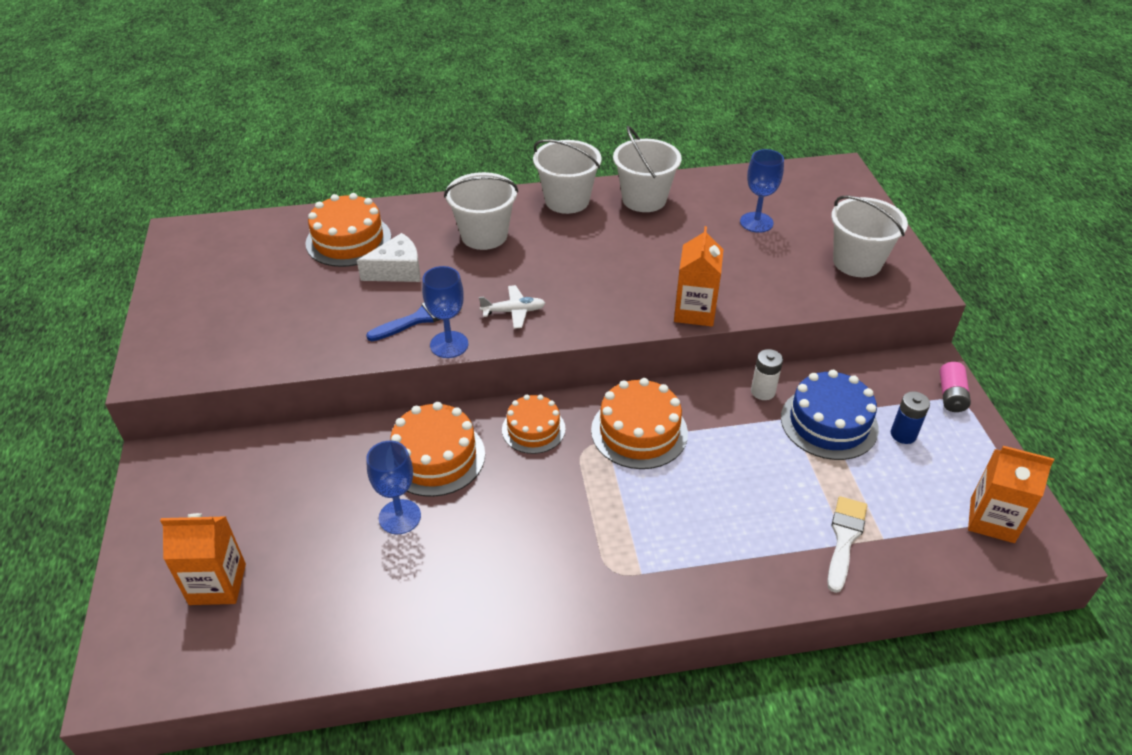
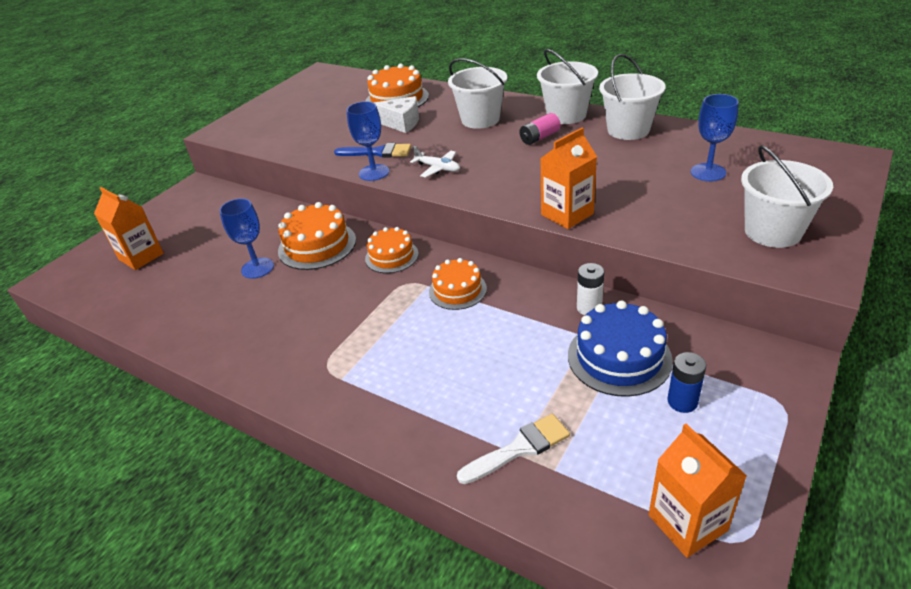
camera: 45 degrees right, 5 degrees down
orange cake [591,378,688,469] -> orange cake [429,258,487,310], size x0.66
pink battery [940,362,971,412] -> pink battery moved to [520,113,560,145]

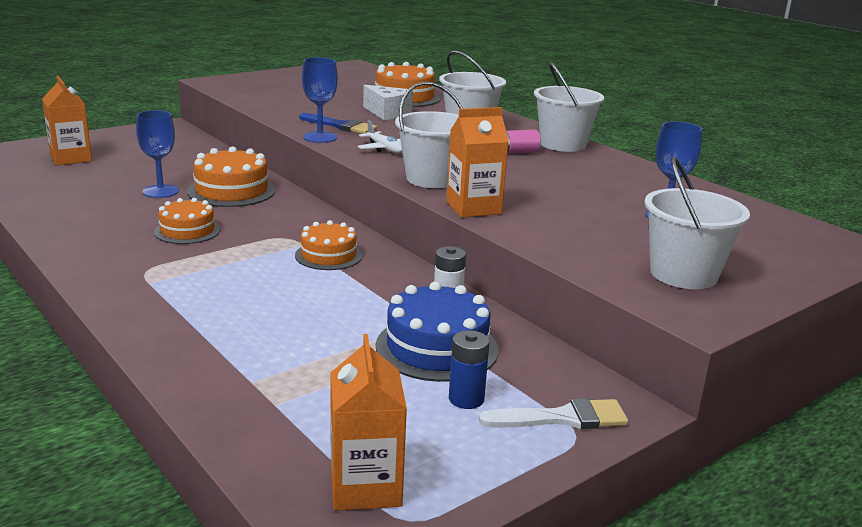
camera: 15 degrees right, 15 degrees down
orange cake [365,227,419,273] -> orange cake moved to [154,198,220,244]
white brush [457,414,570,484] -> white brush moved to [479,398,628,429]
white bucket [599,54,666,140] -> white bucket moved to [395,82,464,188]

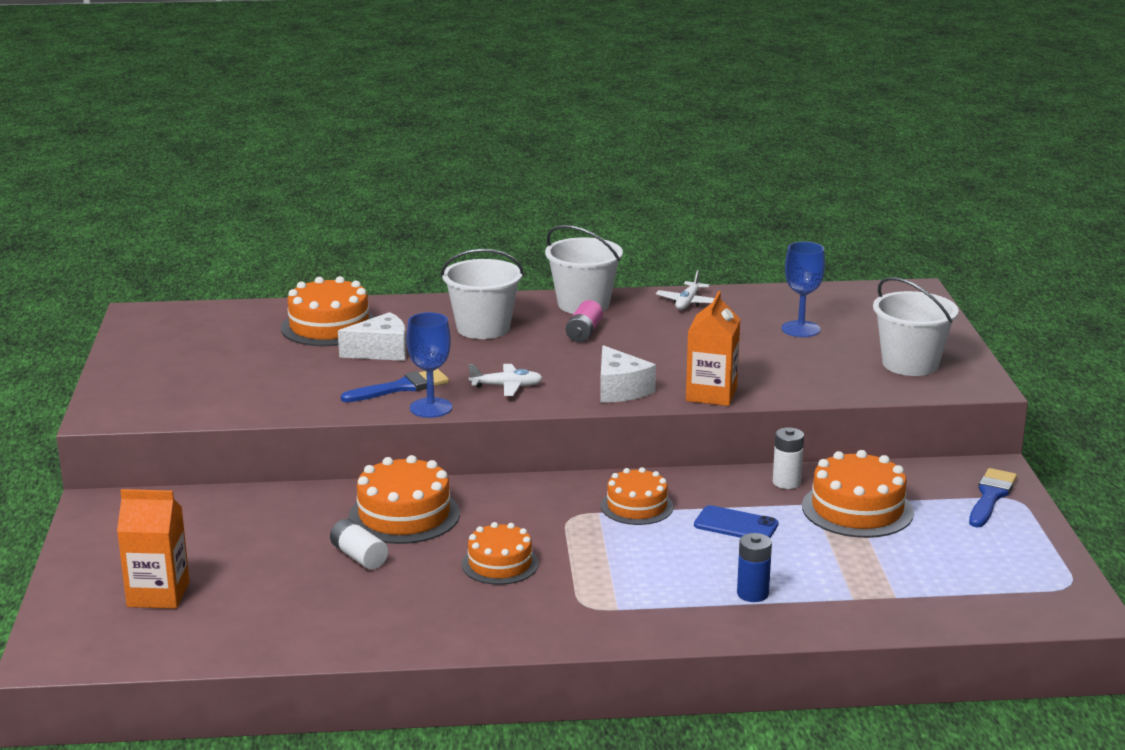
camera: 55 degrees left, 0 degrees up
blue goblet [136,110,179,198] -> white battery [330,519,388,570]
orange carton [330,334,407,511] -> none
blue cake [376,281,498,382] -> orange cake [802,450,914,538]
white bucket [395,82,464,188] -> white cheese [600,345,656,403]
blue battery [449,330,490,409] -> blue battery moved to [737,533,772,602]
white brush [479,398,628,429] -> blue brush [969,468,1017,527]
none -> white plane [656,270,714,310]
none -> blue phone [694,505,778,538]

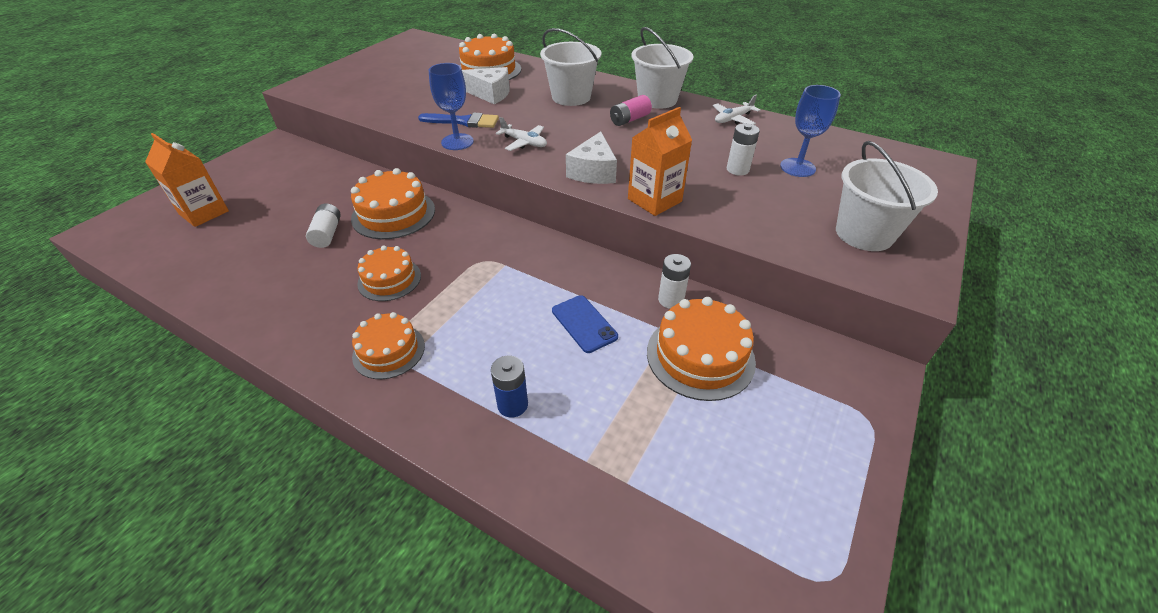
camera: 35 degrees right, 20 degrees up
orange cake [601,467,674,525] -> orange cake moved to [352,312,425,379]
blue brush [969,468,1017,527] -> none
none -> white battery [727,123,760,175]

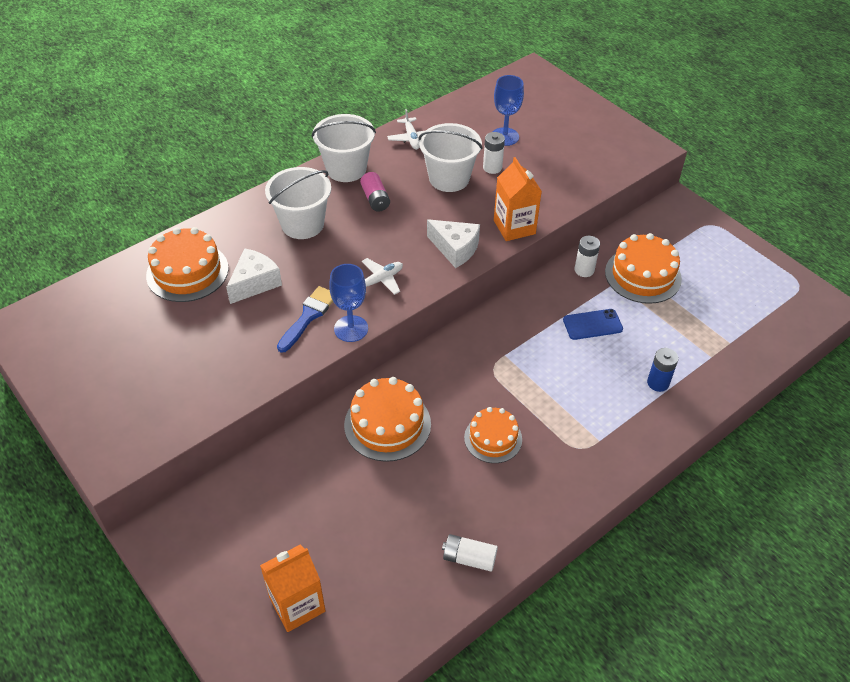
camera: 70 degrees left, 5 degrees up
white battery [306,203,341,248] -> white battery moved to [442,534,498,572]
orange cake [352,312,425,379] -> none
white bucket [836,141,938,251] -> white bucket moved to [419,123,483,192]

